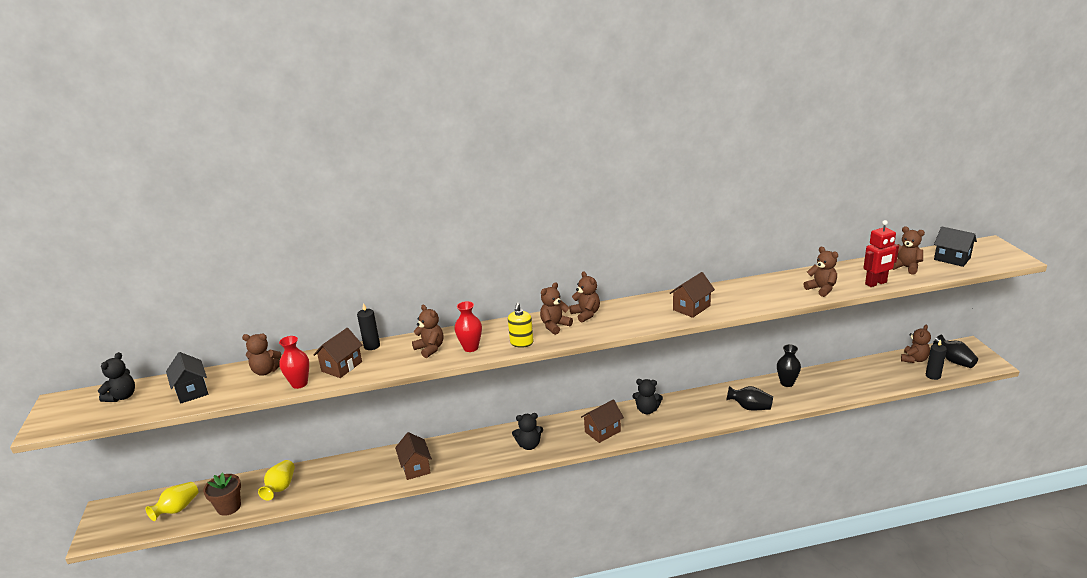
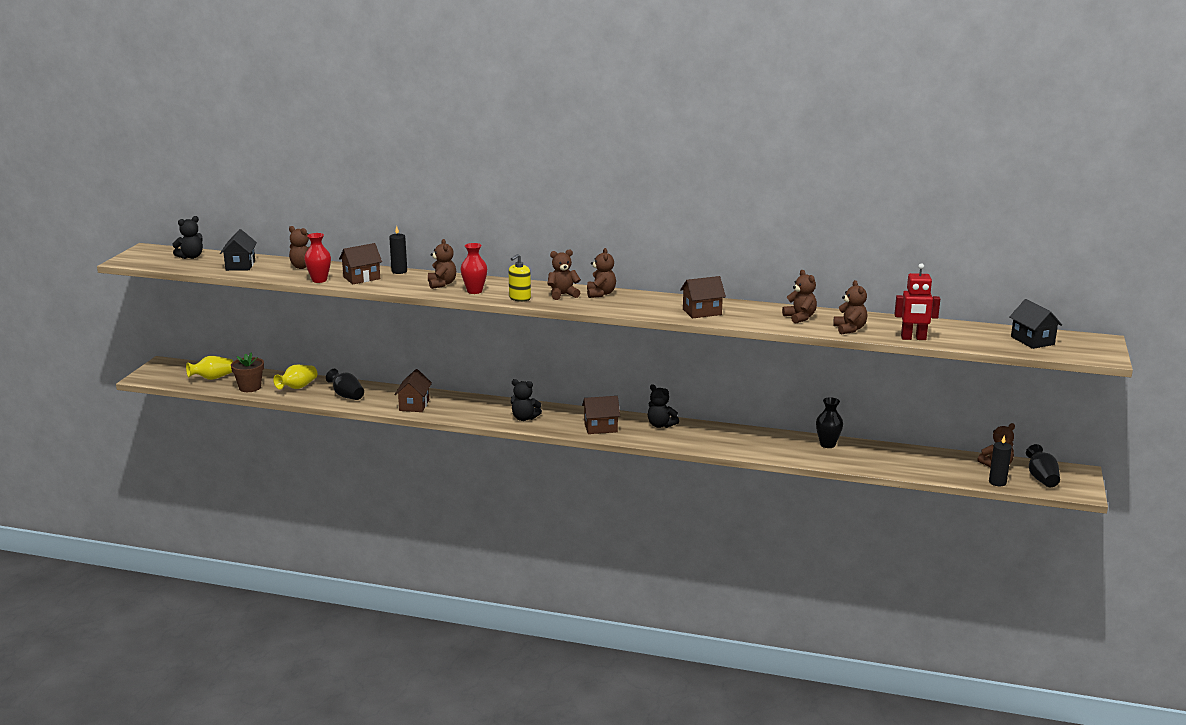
camera: 25 degrees right, 5 degrees down
black vase [726,386,773,410] -> black vase moved to [326,369,364,400]
brown teddy bear [892,226,925,275] -> brown teddy bear moved to [782,270,817,324]

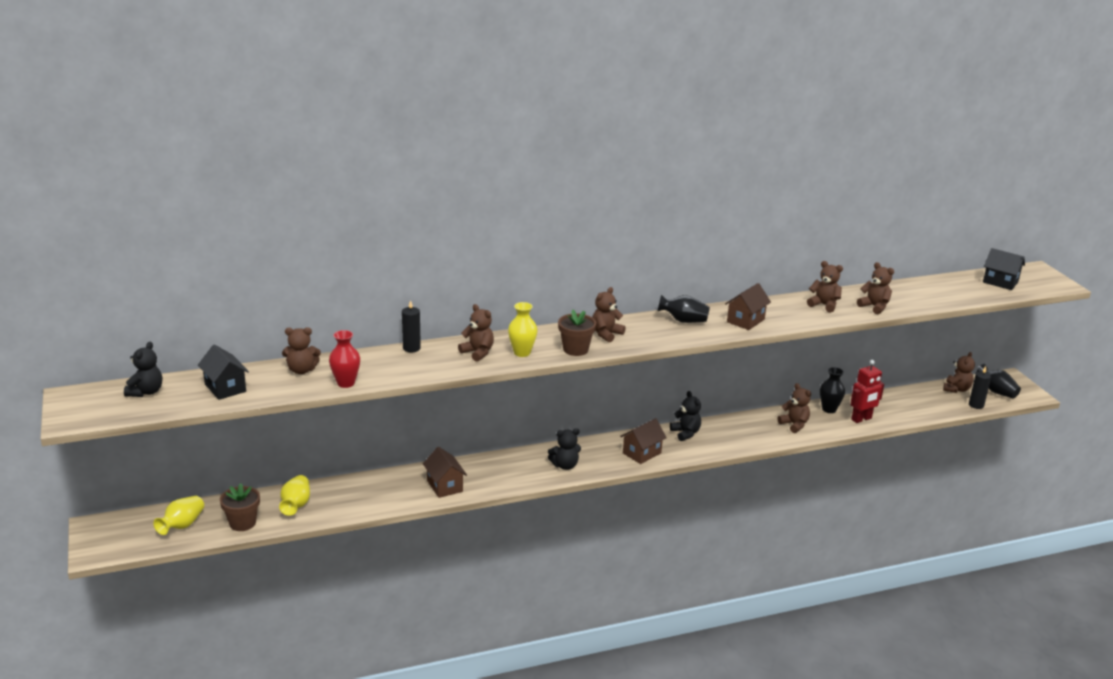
camera: 35 degrees left, 5 degrees up
black vase [326,369,364,400] -> black vase moved to [658,295,710,323]
brown house [339,243,382,284] -> none
red vase [461,243,487,294] -> yellow vase [508,302,537,357]
yellow soap dispenser [509,254,531,302] -> brown flower pot [558,310,596,356]
brown teddy bear [587,248,616,298] -> brown teddy bear moved to [777,383,811,433]
black teddy bear [648,384,679,428] -> black teddy bear turned 120 degrees counterclockwise [670,391,701,441]
red robot [894,263,940,340] -> red robot moved to [851,360,884,423]

